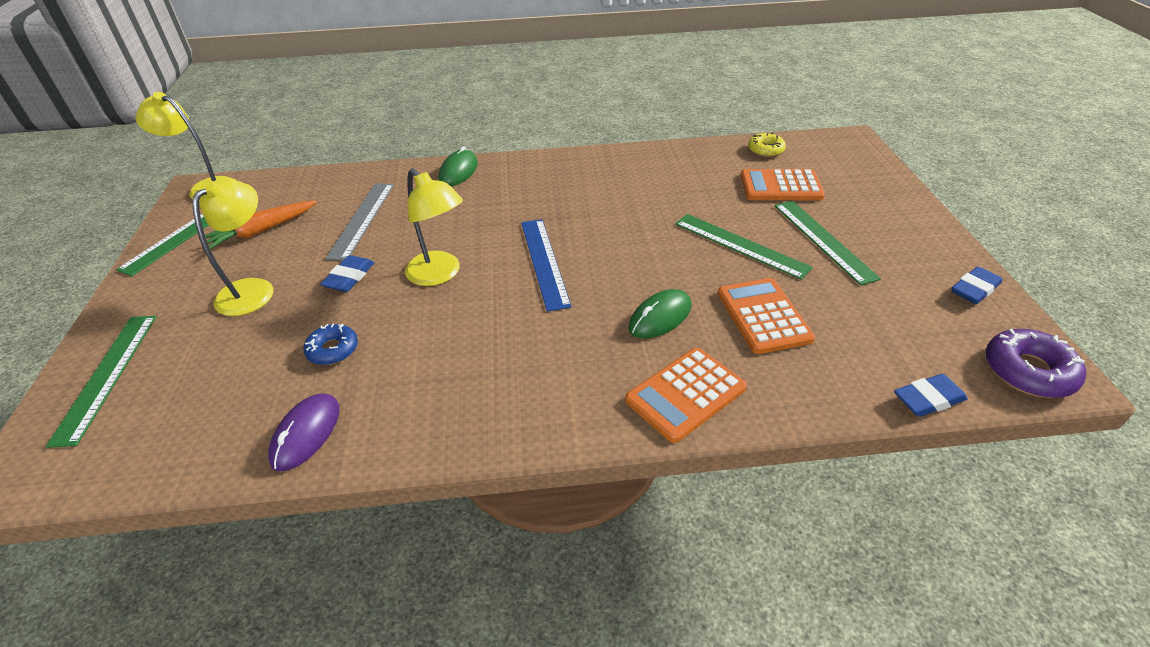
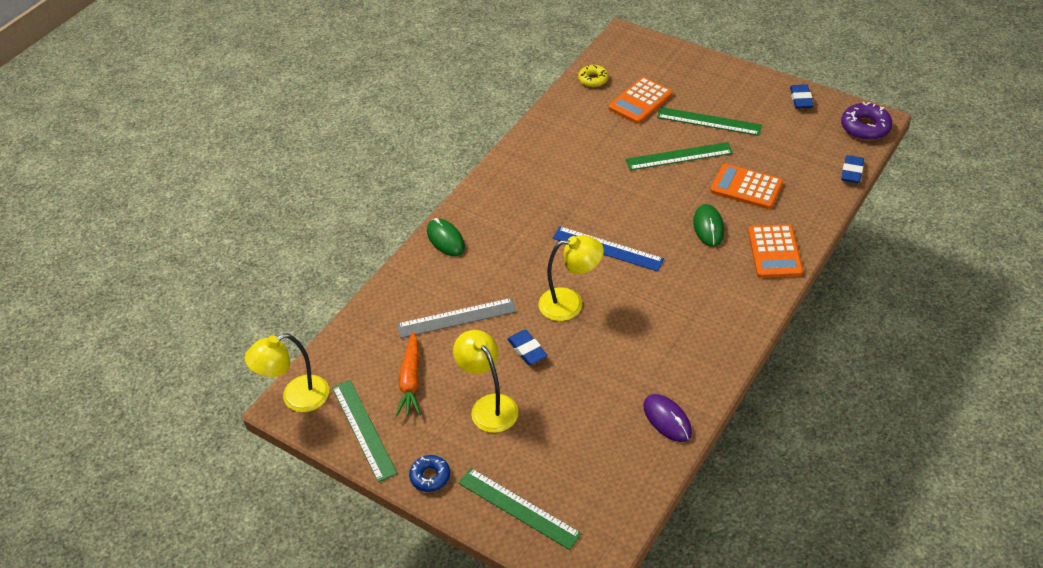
camera: 50 degrees left, 5 degrees up
blue donut [303,324,358,365] -> blue donut moved to [409,455,450,492]
grey ruler [325,183,394,261] -> grey ruler turned 60 degrees counterclockwise [397,298,517,338]

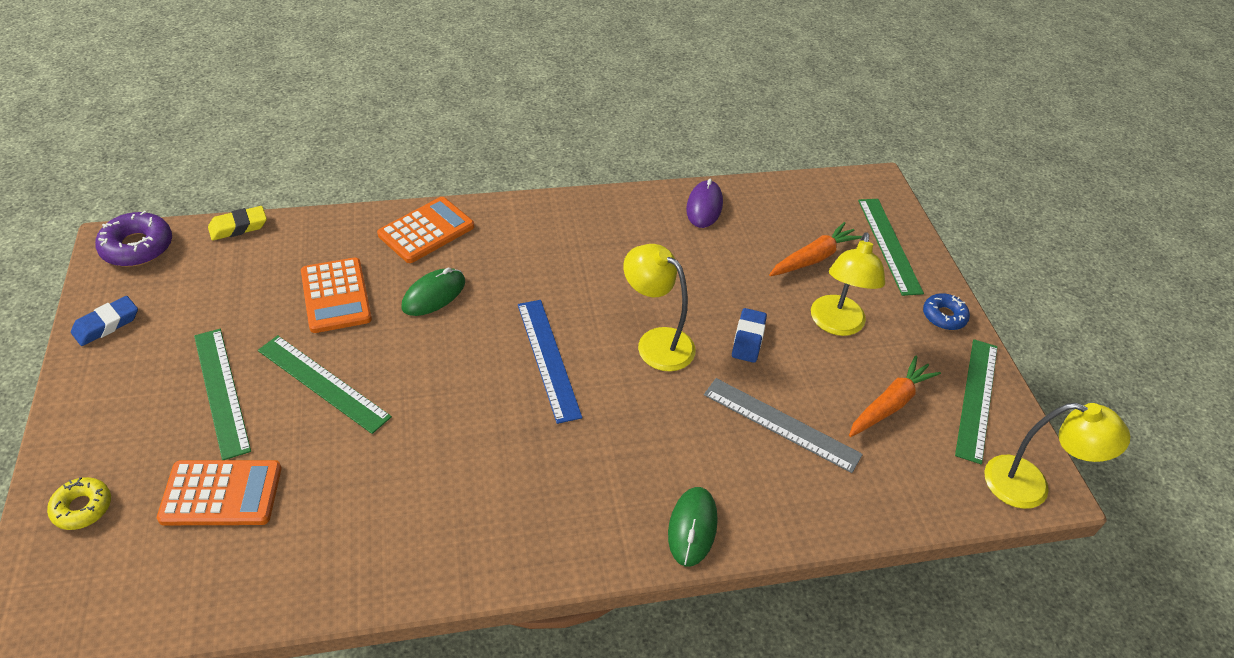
camera: 140 degrees left, 0 degrees up
yellow donut [578,65,609,87] -> yellow donut moved to [47,477,111,530]
blue eraser [841,155,864,183] -> yellow eraser [208,206,267,240]
none -> orange carrot [769,222,862,276]

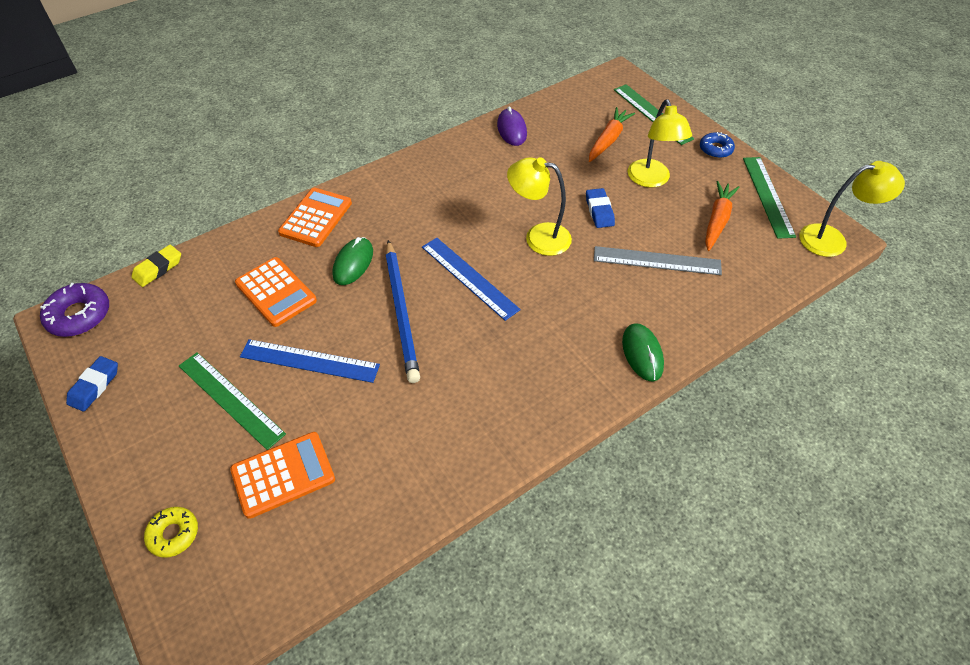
camera: 20 degrees left, 5 degrees up
green ruler [258,335,392,434] -> blue ruler [240,339,380,383]
none -> blue pencil [385,240,420,383]

